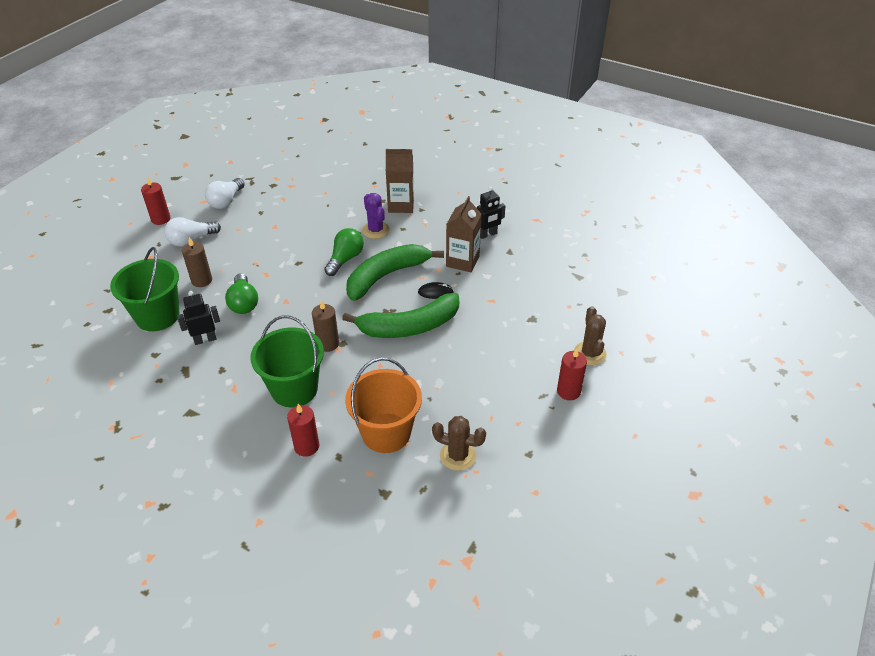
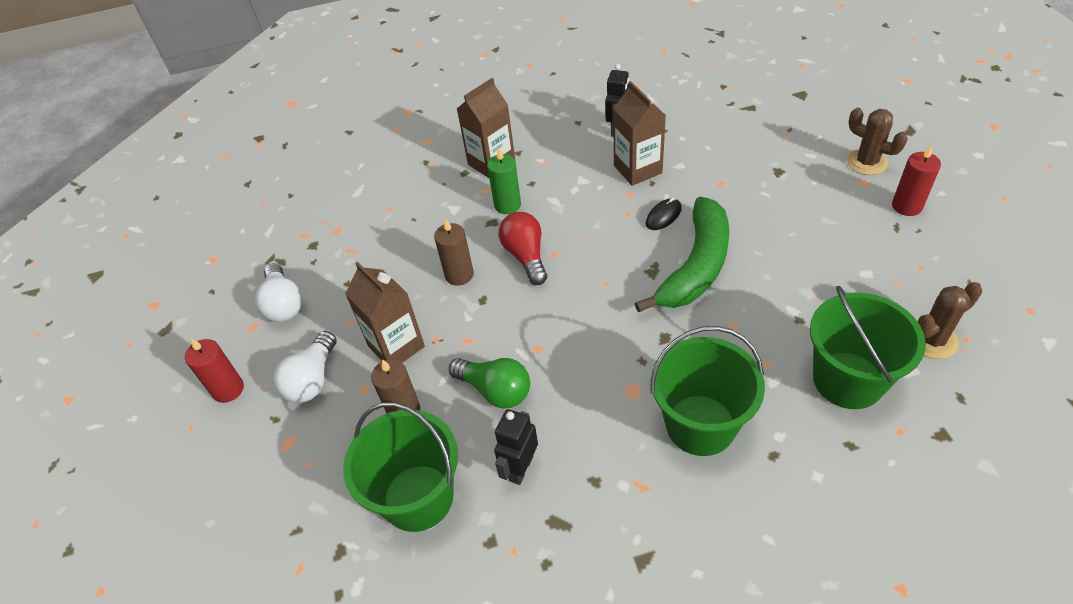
camera: 40 degrees left, 5 degrees up
red candle [287,404,319,457] -> none
brown candle [312,300,339,352] -> brown candle moved to [434,218,474,286]
green light bulb [324,228,364,276] -> red light bulb [499,212,547,285]
orange bucket [345,358,422,453] -> green bucket [810,285,926,409]
green banana [346,244,444,301] -> none
purple cactus [362,193,390,239] -> green candle [487,148,521,214]
none -> brown carton [345,262,425,363]

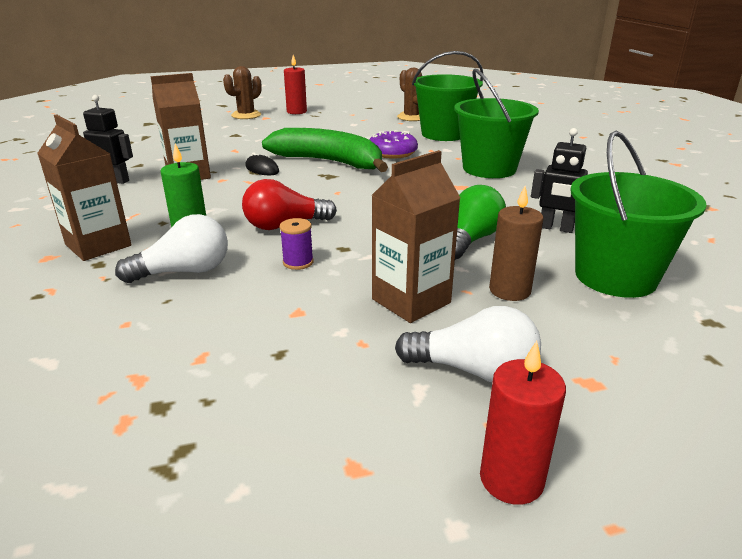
camera: 95 degrees left, 20 degrees down
white light bulb [255,263,302,322] -> white light bulb moved to [115,214,228,283]
brown candle [434,218,474,286] -> purple spool [280,218,313,270]
none -> purple donut [369,130,418,159]

